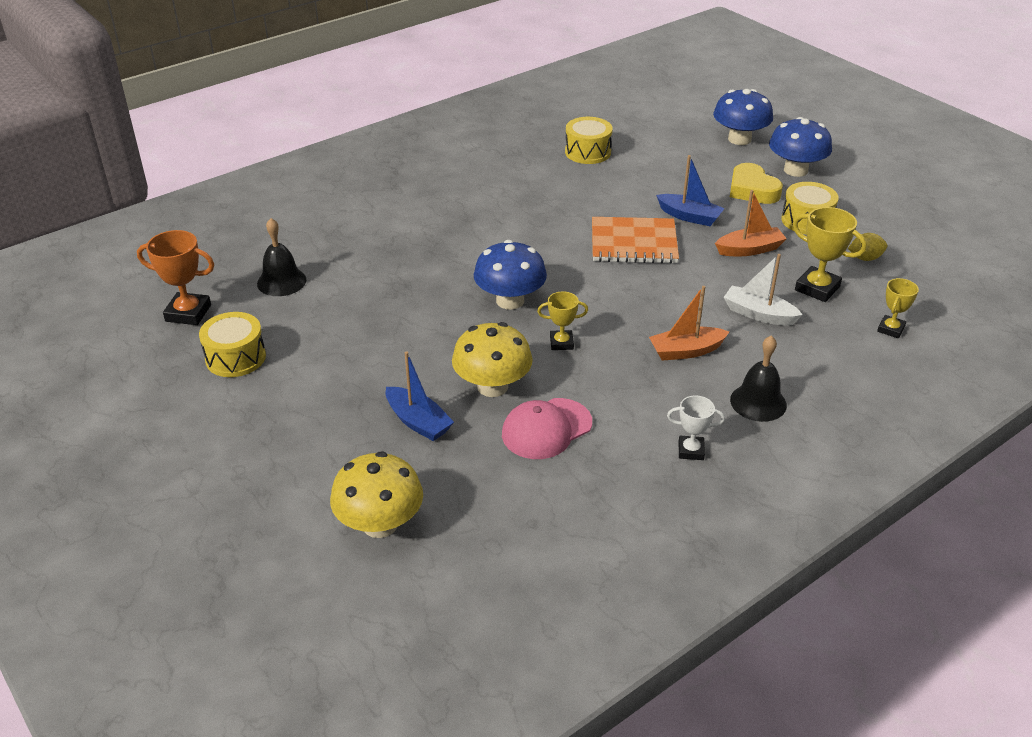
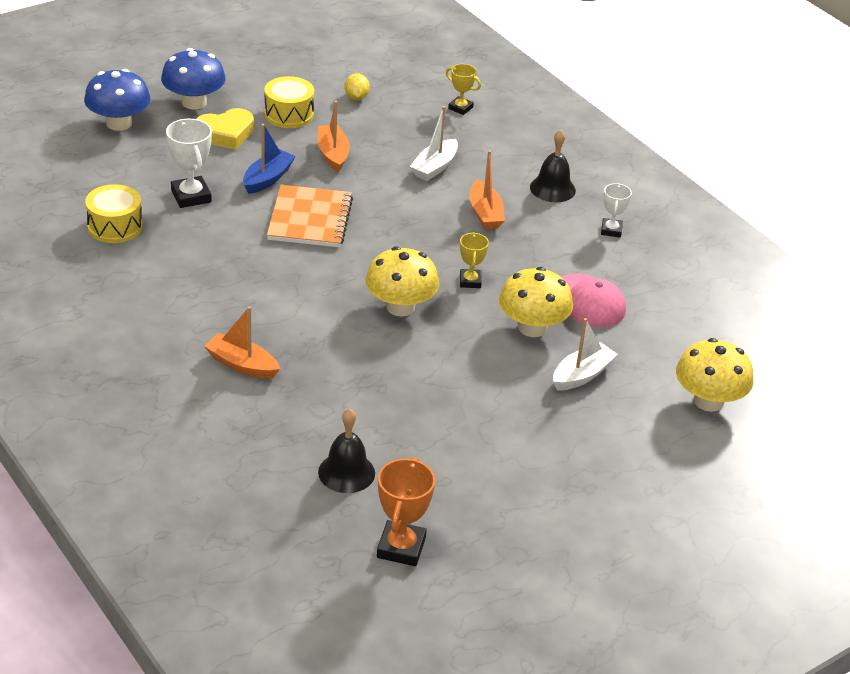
camera: 90 degrees left, 0 degrees up
yellow drum [199,312,266,377] -> none
blue boat [385,352,454,441] -> white boat [553,318,618,391]
blue mushroom [474,240,547,310] -> yellow mushroom [365,246,439,316]
yellow trophy [793,207,867,302] -> none
none -> white trophy [166,119,212,208]
none -> orange boat [204,306,280,379]

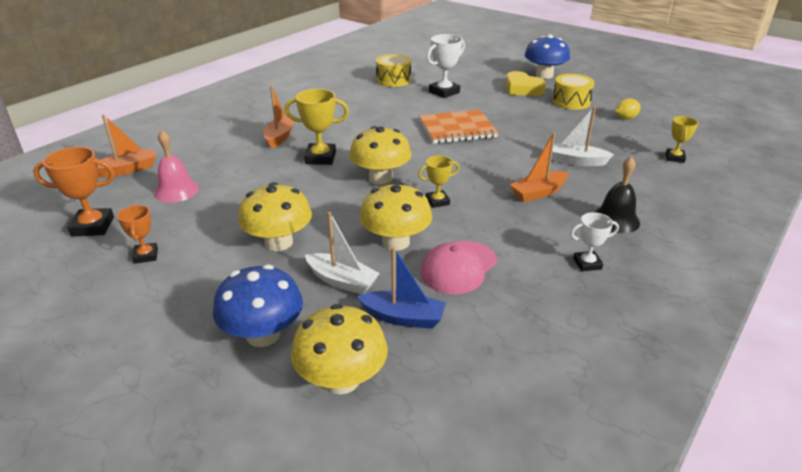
camera: 75 degrees right, 5 degrees down
blue mushroom [84,69,150,131] -> blue mushroom moved to [213,265,303,347]
blue boat [243,124,296,194] -> blue boat moved to [357,247,446,329]
orange boat [318,101,350,172] -> orange boat moved to [97,115,156,177]
black bell [318,408,375,493] -> pink bell [154,130,199,203]
none -> orange trophy [117,205,158,264]
none -> yellow mushroom [238,182,312,251]
none -> yellow trophy [285,89,349,165]

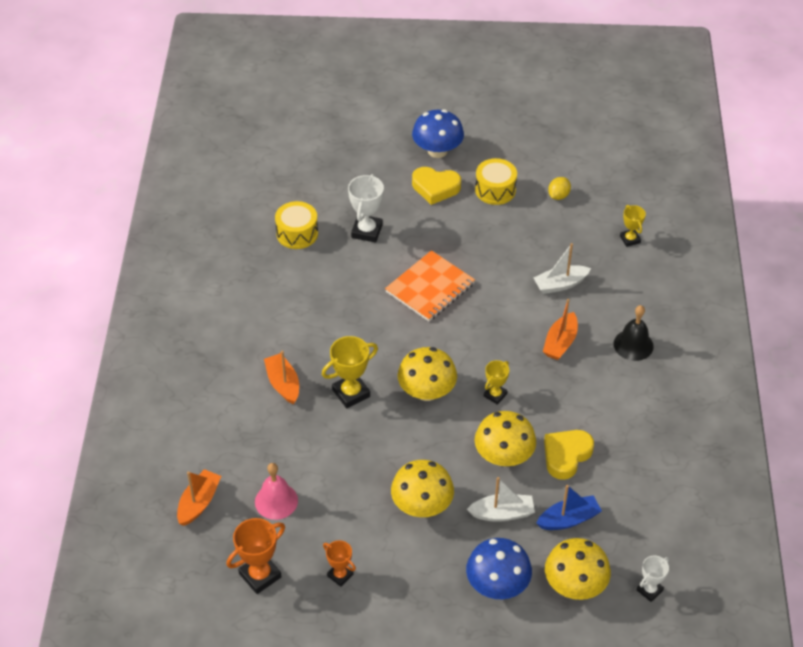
camera: 35 degrees left, 15 degrees up
pink cap [421,241,497,294] -> yellow heart [544,430,594,480]
white trophy [570,212,619,272] -> white trophy moved to [637,556,669,602]

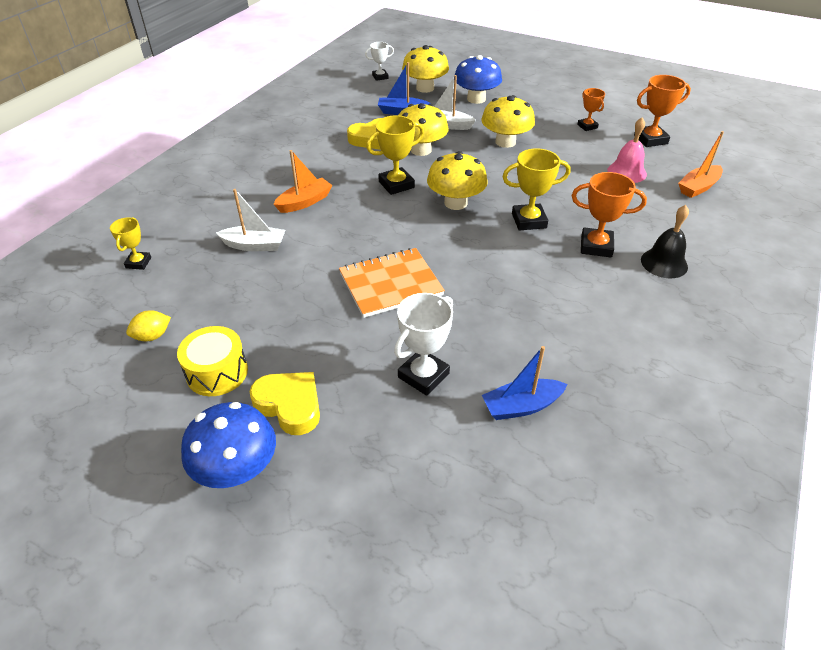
camera: 155 degrees left, 5 degrees down
orange boat [264,351,299,405] -> orange trophy [572,172,647,257]
yellow drum [275,201,318,249] -> blue boat [482,346,568,420]
yellow trophy [484,360,509,405] -> yellow trophy [366,115,424,195], size x1.62
black bell [614,305,654,361] -> black bell moved to [641,205,689,278]

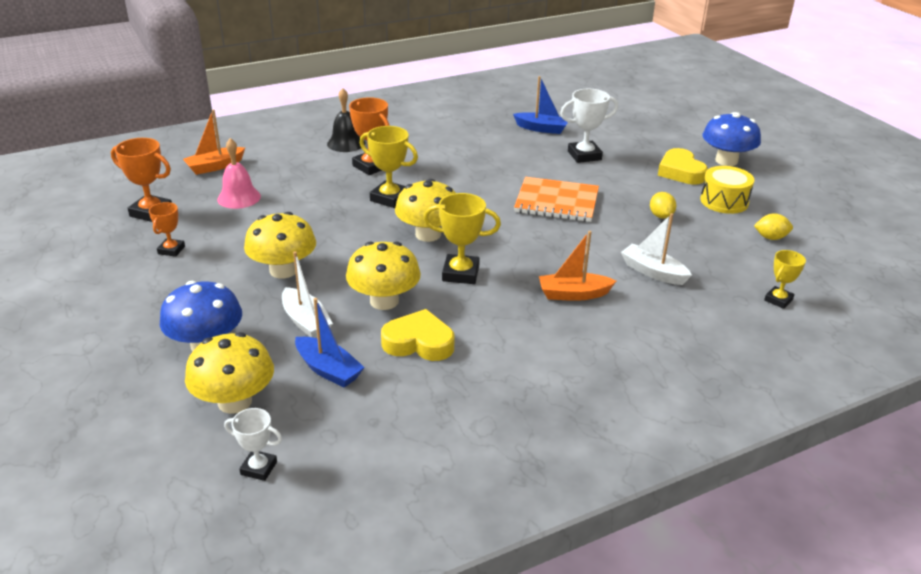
camera: 145 degrees left, 10 degrees down
orange boat [678,131,724,198] -> orange boat turned 150 degrees clockwise [183,109,245,175]
none -> yellow lemon [650,192,676,219]

